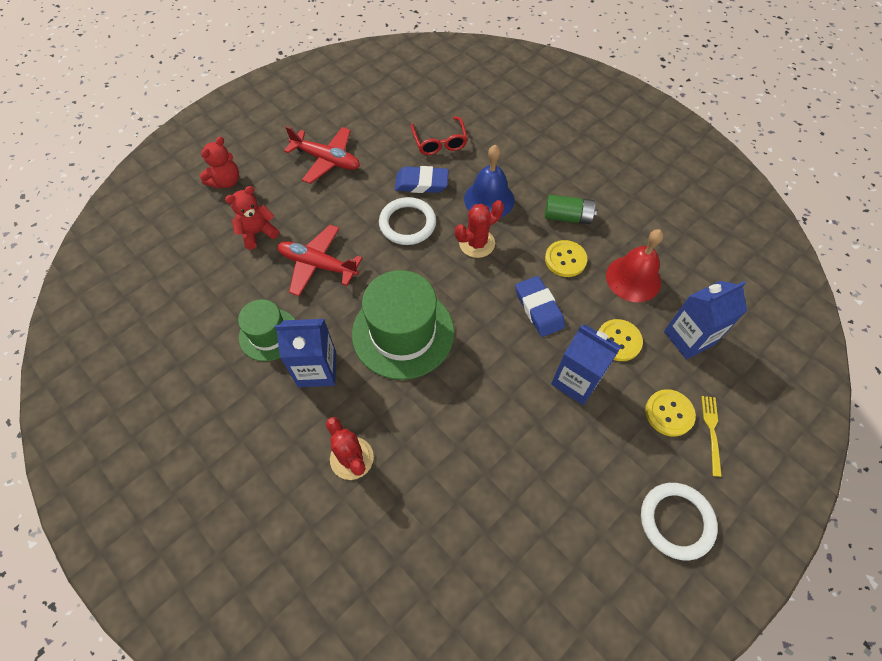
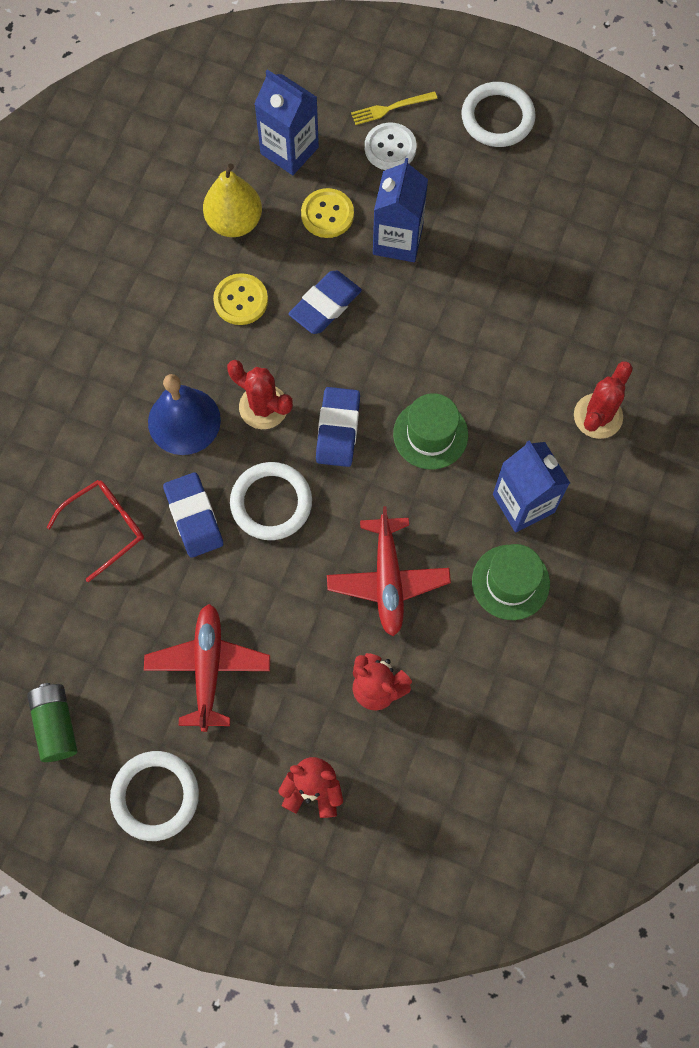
camera: 115 degrees left, 10 degrees up
green hat [352,270,454,380] -> green hat [393,393,468,470], size x0.58
green battery [545,194,597,225] -> green battery moved to [27,683,77,762]
red bell [606,229,664,302] -> yellow pear [203,163,262,237]
yellow button [645,389,696,437] -> white button [365,123,417,170]
none -> white ring [110,751,199,841]
none -> blue eraser [316,387,360,467]

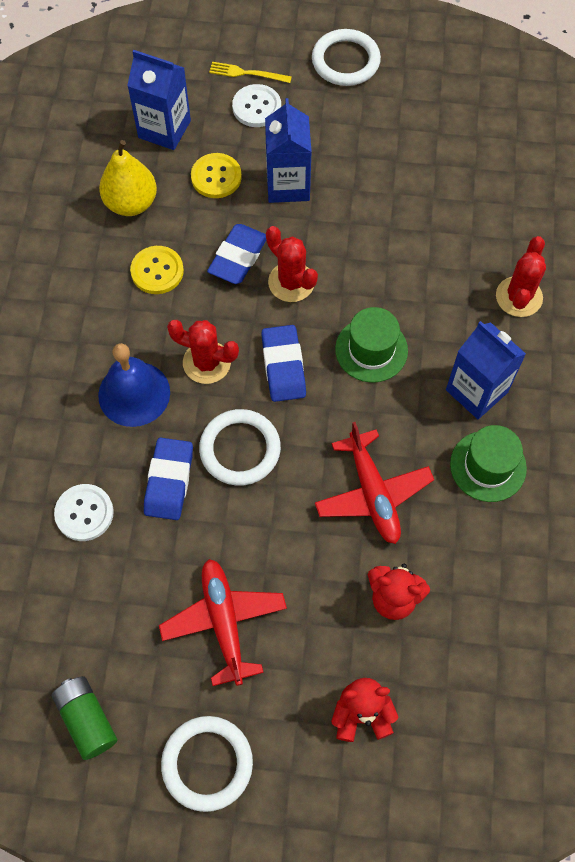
camera: 15 degrees left, 5 degrees down
red glasses [46,480,144,582] -> white button [54,484,114,541]
blue eraser [163,472,223,558] -> blue eraser turned 45 degrees clockwise [144,438,193,520]
yellow fork [351,91,438,125] -> yellow fork turned 45 degrees clockwise [209,62,292,83]
none -> red cactus [266,226,318,302]

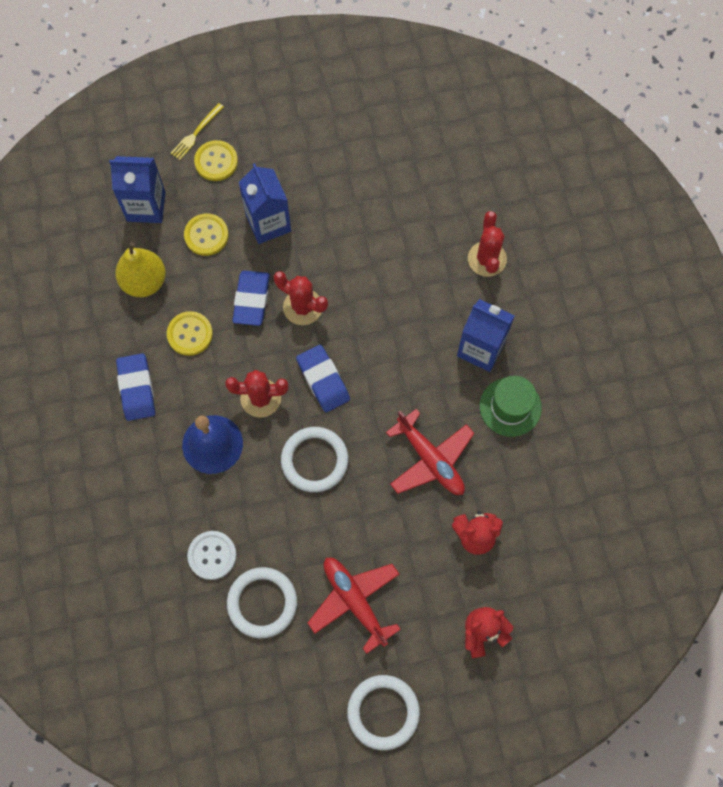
camera: 20 degrees left, 5 degrees up
green battery [52,676,117,760] -> none
blue eraser [144,438,193,520] -> blue eraser moved to [116,353,155,421]
yellow fork [209,62,292,83] -> yellow fork turned 45 degrees counterclockwise [171,103,224,160]
white button [232,84,281,127] -> yellow button [194,140,238,181]
white ring [312,29,381,86] -> white ring moved to [227,567,297,638]
green hat [335,307,408,383] -> none

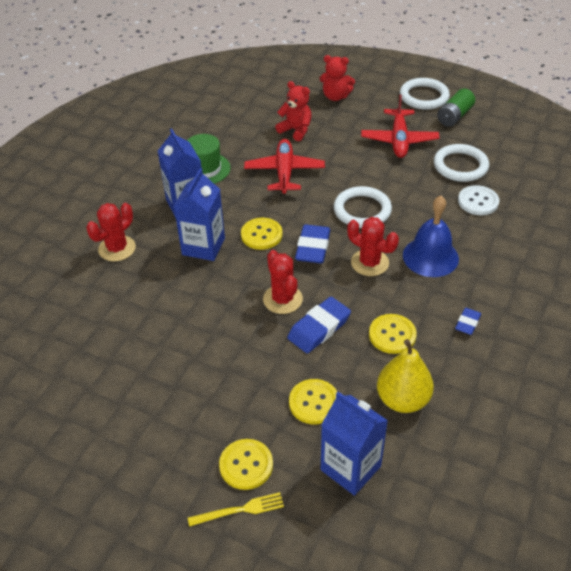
camera: 140 degrees left, 25 degrees down
blue eraser [116,353,155,421] -> blue eraser [455,308,481,335], size x0.57
blue carton [239,163,291,244] -> blue carton moved to [174,168,225,261]
none -> yellow button [241,218,283,250]
none -> green battery [437,89,475,127]

